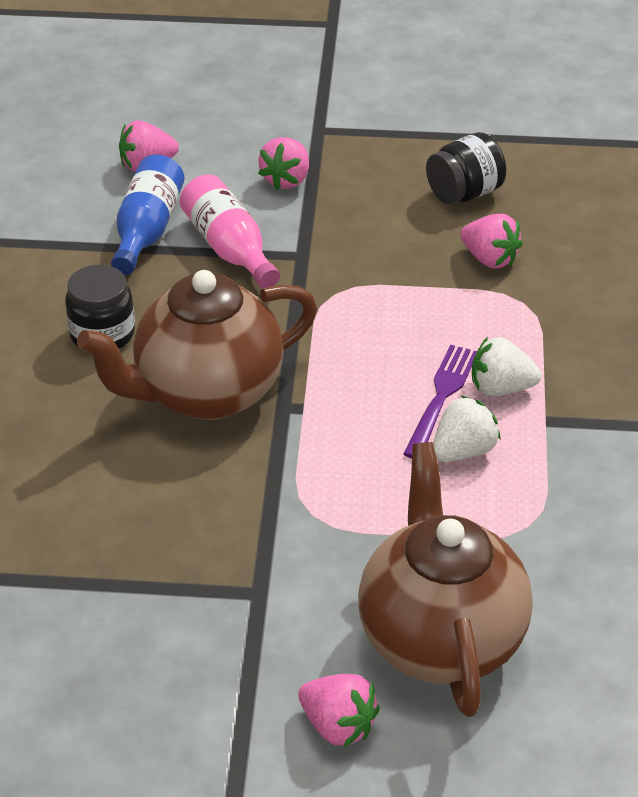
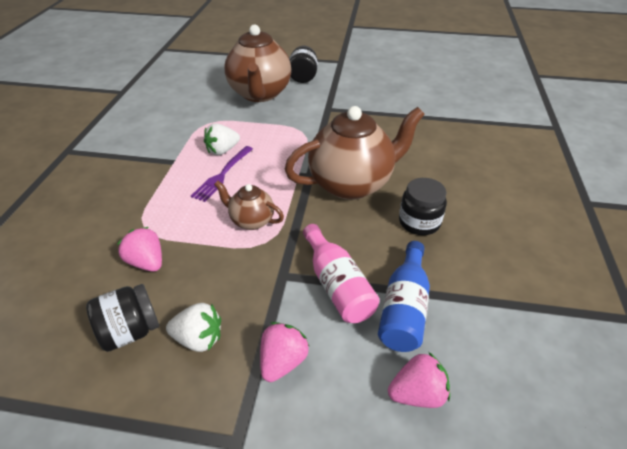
camera: 175 degrees left, 0 degrees up
pink strawberry [298,674,380,747] -> black jar [289,46,318,83]
white strawberry [472,337,541,396] -> white strawberry moved to [166,303,221,352]
none -> brown teapot [214,181,284,230]

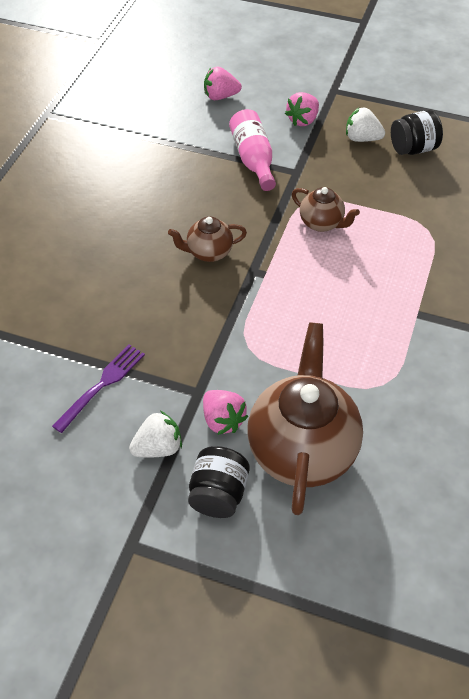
camera: 170 degrees left, 10 degrees up
pink strawberry [117,227,162,272] -> pink strawberry moved to [203,390,248,435]
purple fork [191,146,253,202] -> purple fork moved to [52,344,145,433]
white strawberry [204,123,240,155] -> white strawberry moved to [129,411,182,457]
brown teapot [285,106,425,200] -> brown teapot [168,216,247,262], size x0.49
blue bottle [378,241,430,352] -> none
black jar [399,178,447,235] -> none

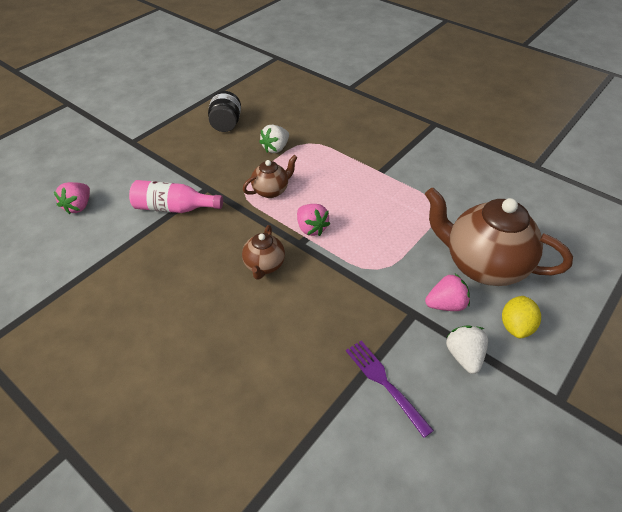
camera: 70 degrees left, 5 degrees down
black jar [188,446,250,518] -> yellow lemon [502,296,541,338]
pink strawberry [285,92,319,126] -> pink strawberry moved to [297,204,330,236]
white strawberry [346,107,385,142] -> white strawberry moved to [259,125,289,153]

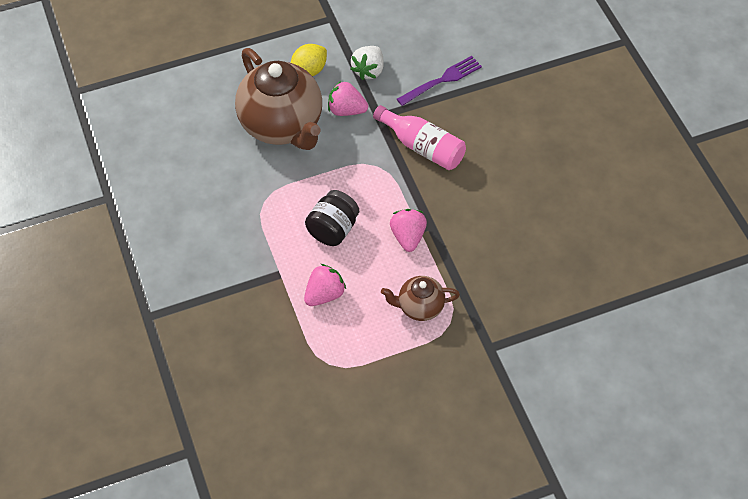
camera: 150 degrees left, 10 degrees up
pink strawberry [54,182,90,214] -> pink strawberry moved to [304,264,346,306]
pink bottle [129,180,223,213] -> pink bottle moved to [373,105,466,170]
black jar [208,91,241,132] -> black jar moved to [305,190,359,246]
brown teapot [242,225,285,280] -> none
white strawberry [259,125,289,153] -> none
purple fork [346,341,434,438] -> purple fork turned 120 degrees counterclockwise [397,56,482,106]

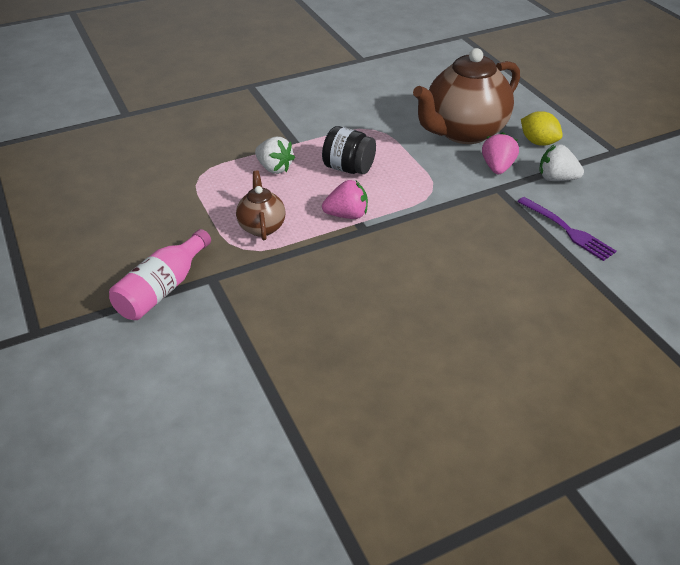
camera: 85 degrees right, 15 degrees down
pink strawberry [304,264,346,306] -> white strawberry [255,137,295,174]
pink bottle [373,105,466,170] -> pink bottle moved to [109,229,211,320]

